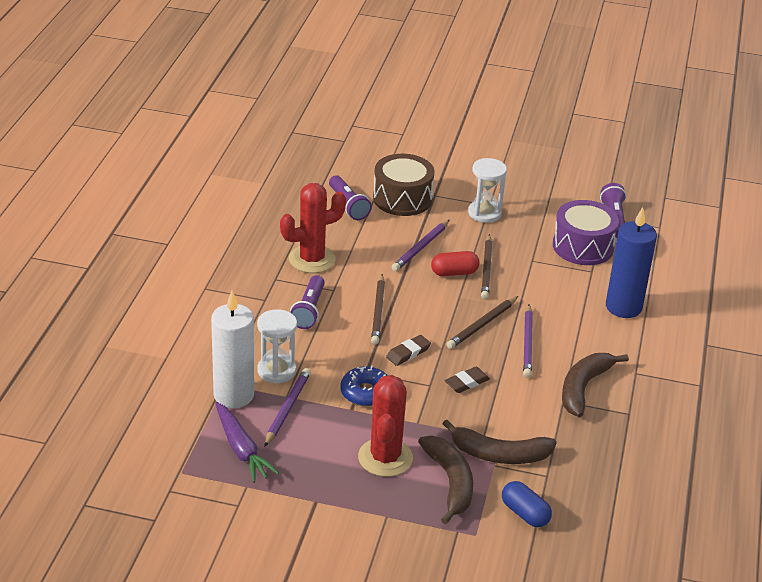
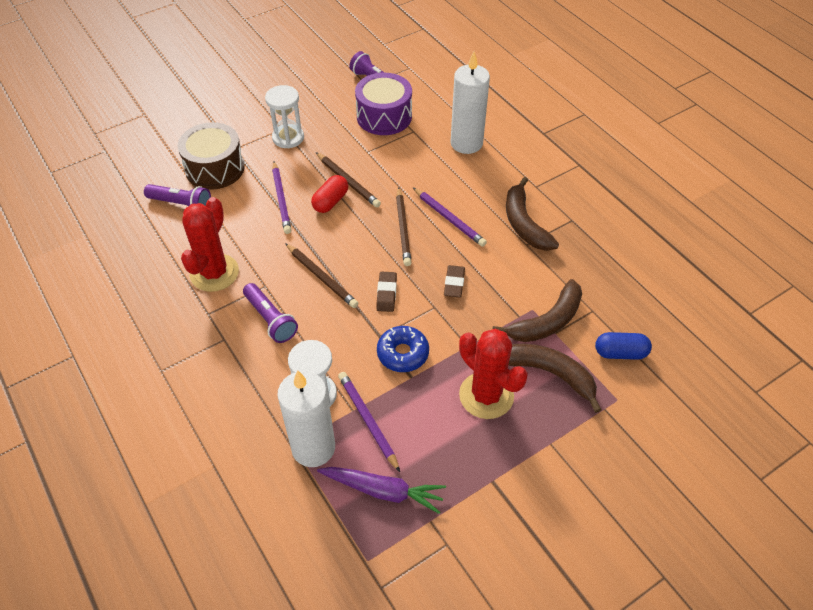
camera: 45 degrees left, 15 degrees up
blue candle [606,207,657,318] -> white candle [450,52,490,154]

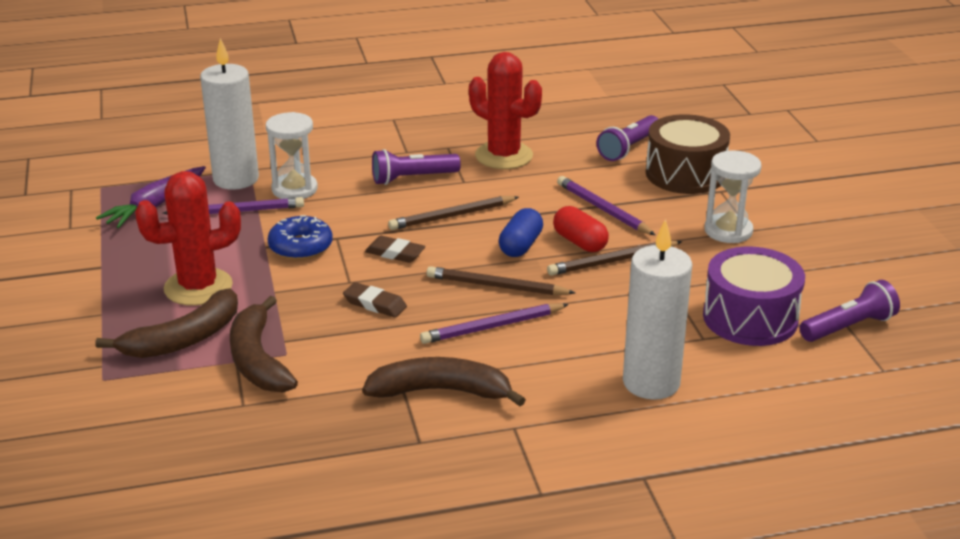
camera: 110 degrees right, 20 degrees down
purple pencil [272,162,291,234] -> purple pencil turned 45 degrees clockwise [557,176,655,235]
blue capsule [595,332,652,360] -> blue capsule moved to [499,208,543,257]

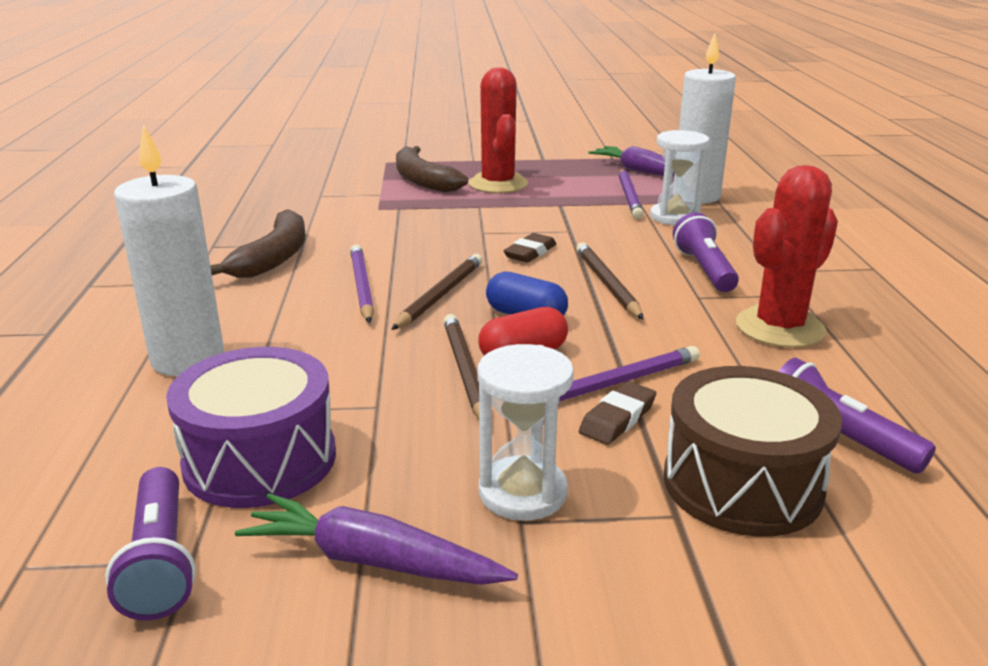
camera: 100 degrees right, 5 degrees down
brown banana [230,296,298,392] -> none
blue donut [268,215,333,260] -> none
brown eraser [343,282,407,318] -> brown eraser moved to [579,381,656,445]
none -> purple carrot [235,493,518,585]

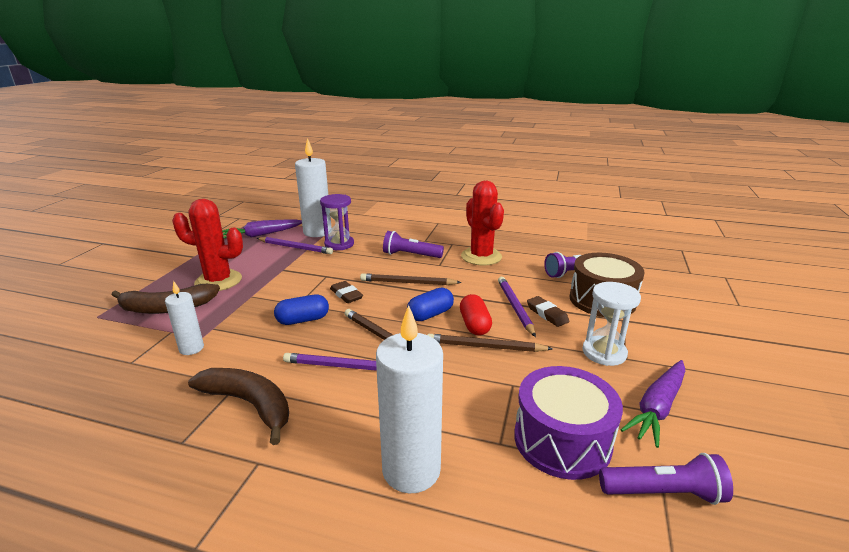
camera: 70 degrees left, 0 degrees up
white hourglass [650,130,710,225] -> purple hourglass [320,194,354,250]
none -> white candle [165,281,204,355]
none -> blue capsule [274,294,329,325]

